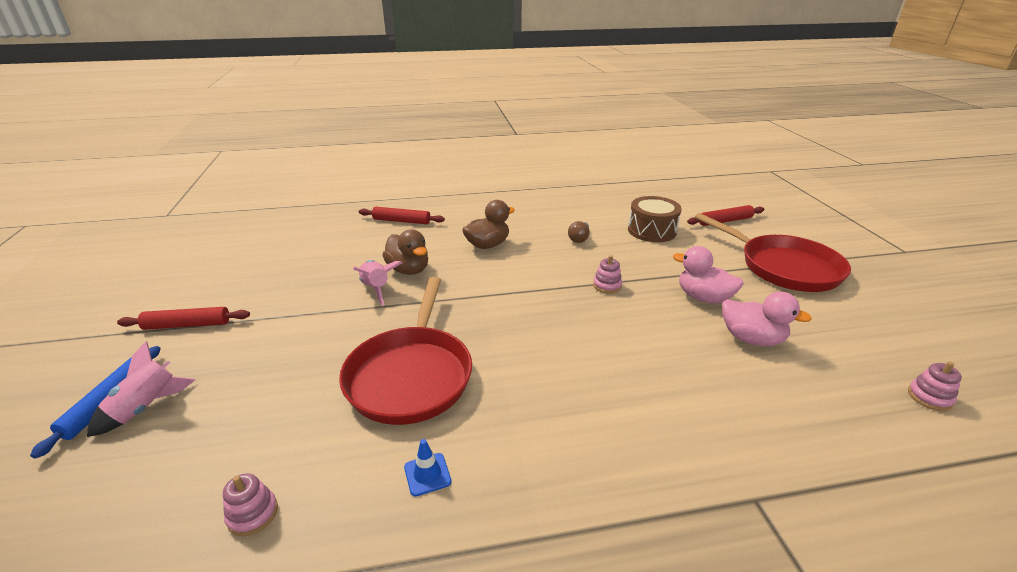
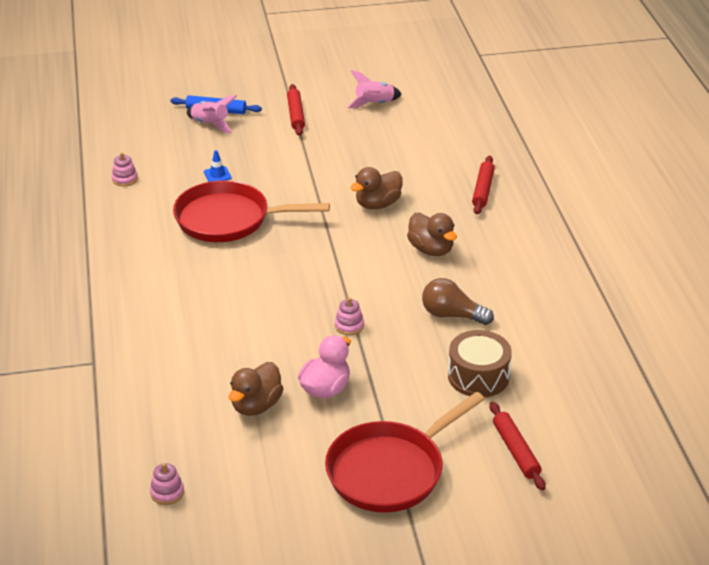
camera: 90 degrees right, 5 degrees up
pink rocket [353,260,402,305] -> pink rocket moved to [347,70,402,108]
blue traffic cone [404,439,451,497] -> blue traffic cone moved to [204,150,232,182]
brown light bulb [568,221,590,243] -> brown light bulb [422,278,494,325], size x1.55
pink duck [722,292,812,346] -> brown duck [229,362,284,416]

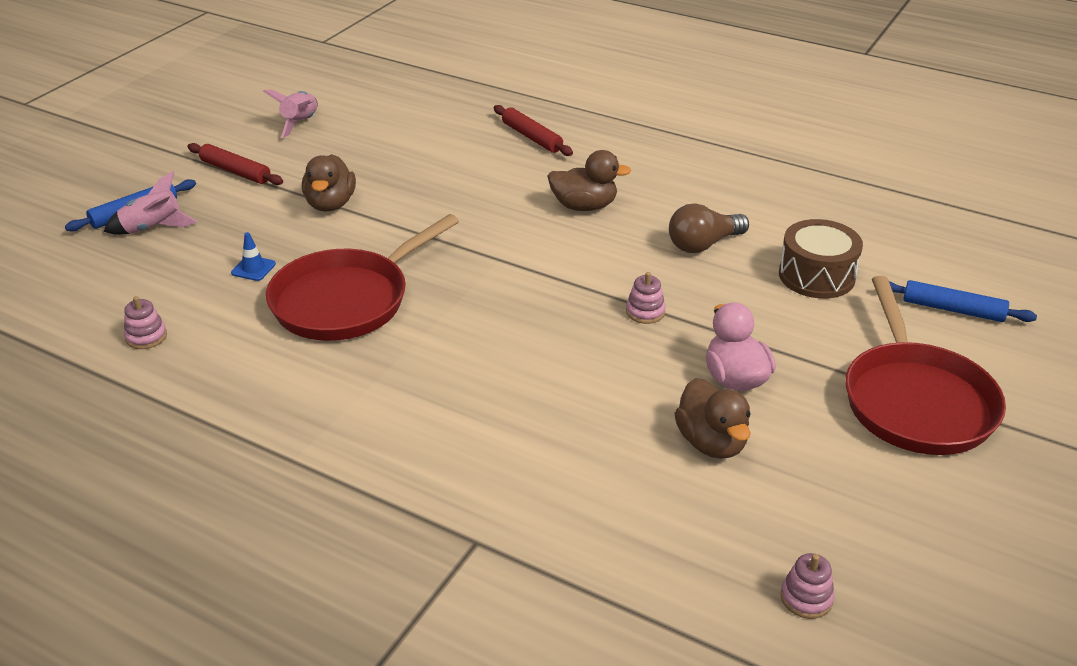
camera: 50 degrees left, 0 degrees up
brown duck [350,167,403,209] -> brown duck moved to [302,154,356,212]
red rolling pin [490,402,546,491] -> blue rolling pin [889,280,1037,322]

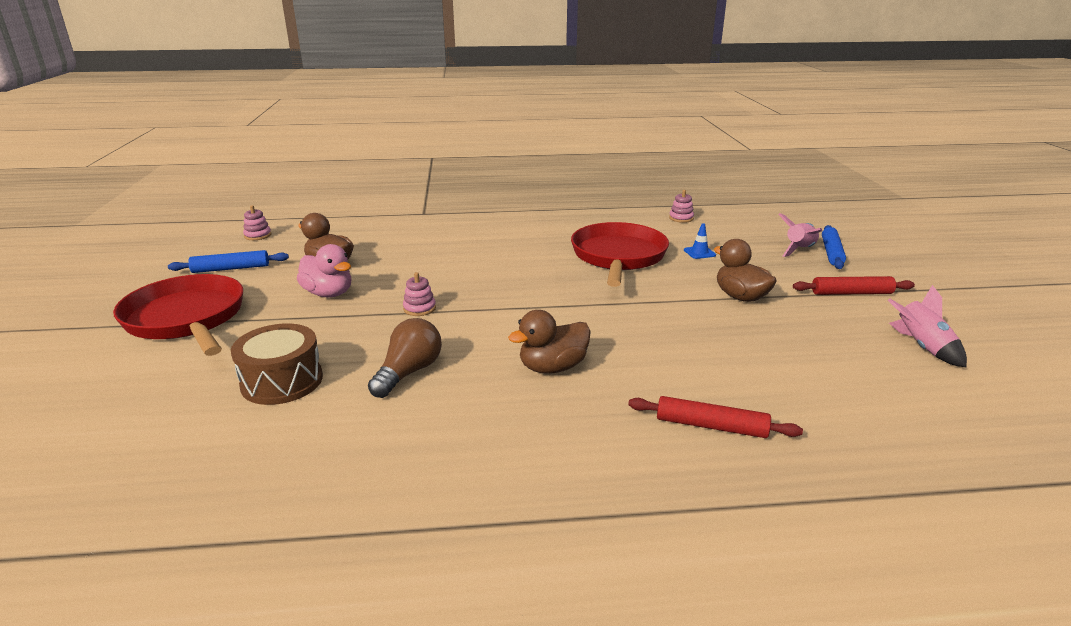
camera: 145 degrees right, 10 degrees down
blue rolling pin [889,280,1037,322] -> blue rolling pin moved to [168,250,289,273]

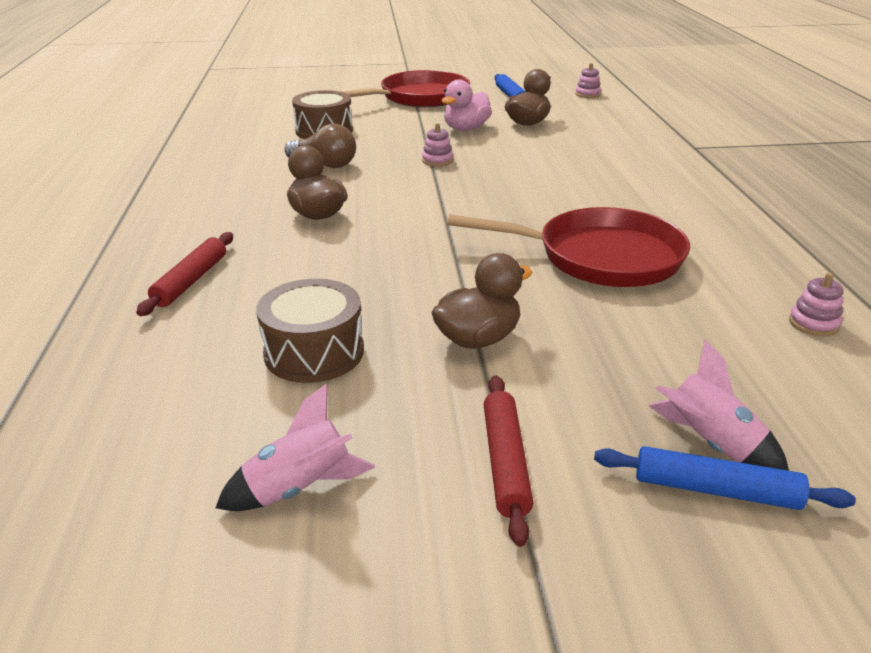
camera: 90 degrees right, 5 degrees up
blue traffic cone [684,223,716,259] -> none
none -> brown drum [256,279,364,383]

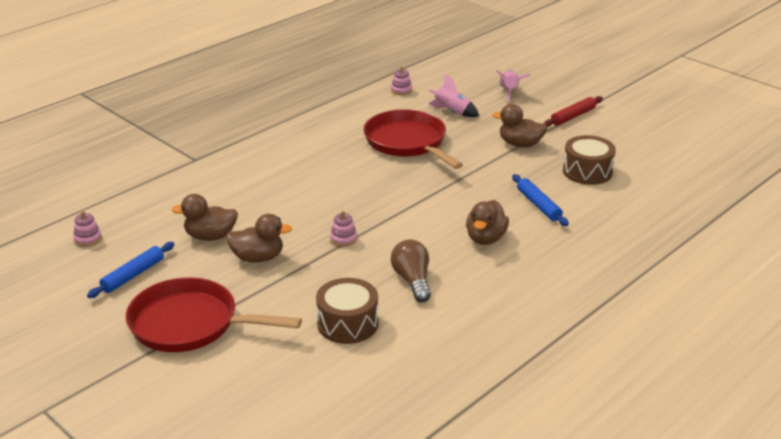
camera: 130 degrees left, 0 degrees up
red rolling pin [136,232,233,316] -> none
pink rocket [216,383,375,511] -> pink rocket moved to [428,73,479,117]
pink duck [441,79,492,131] -> brown duck [226,214,292,263]
blue rolling pin [594,446,856,510] -> blue rolling pin moved to [512,174,569,226]

